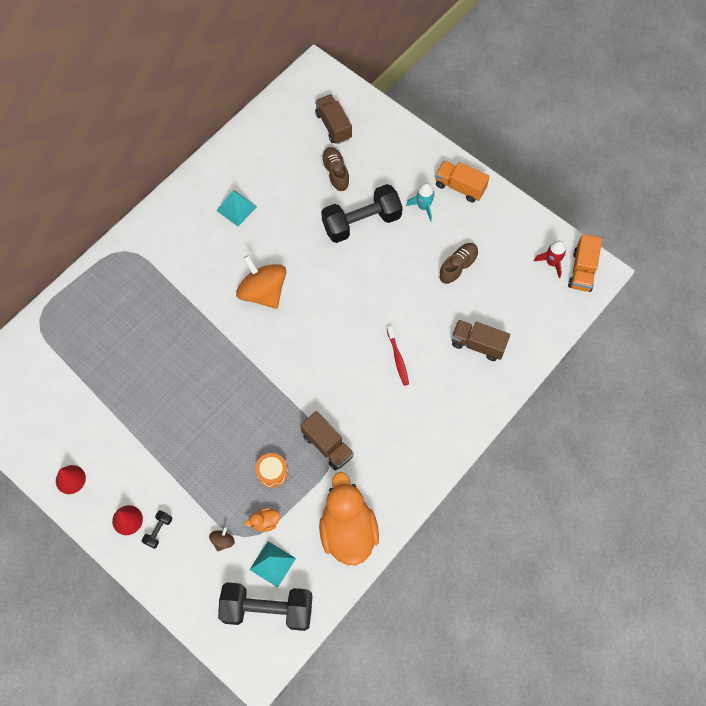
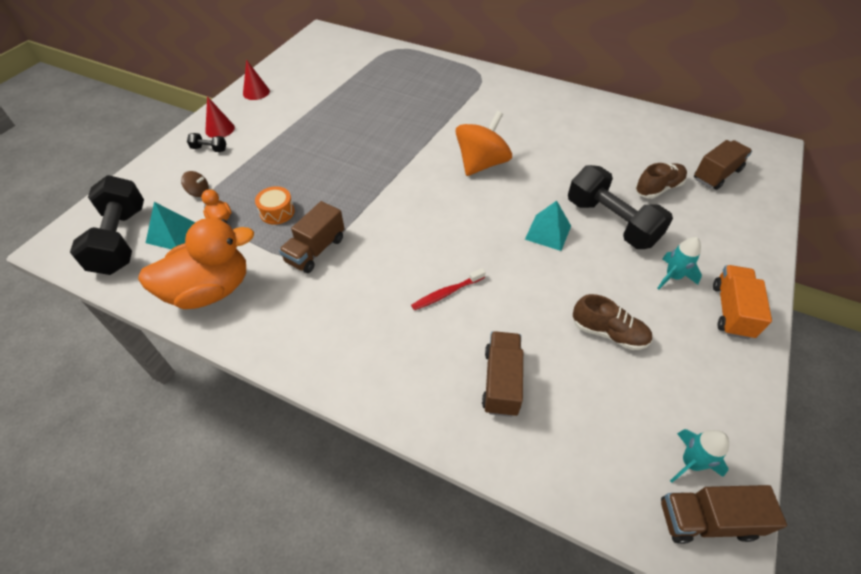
camera: 75 degrees right, 15 degrees down
turquoise pyramid [216,191,257,226] -> turquoise pyramid moved to [525,201,571,251]
red rocket [534,240,566,278] -> turquoise rocket [670,429,729,483]
orange truck [568,234,602,292] -> brown truck [661,485,787,544]

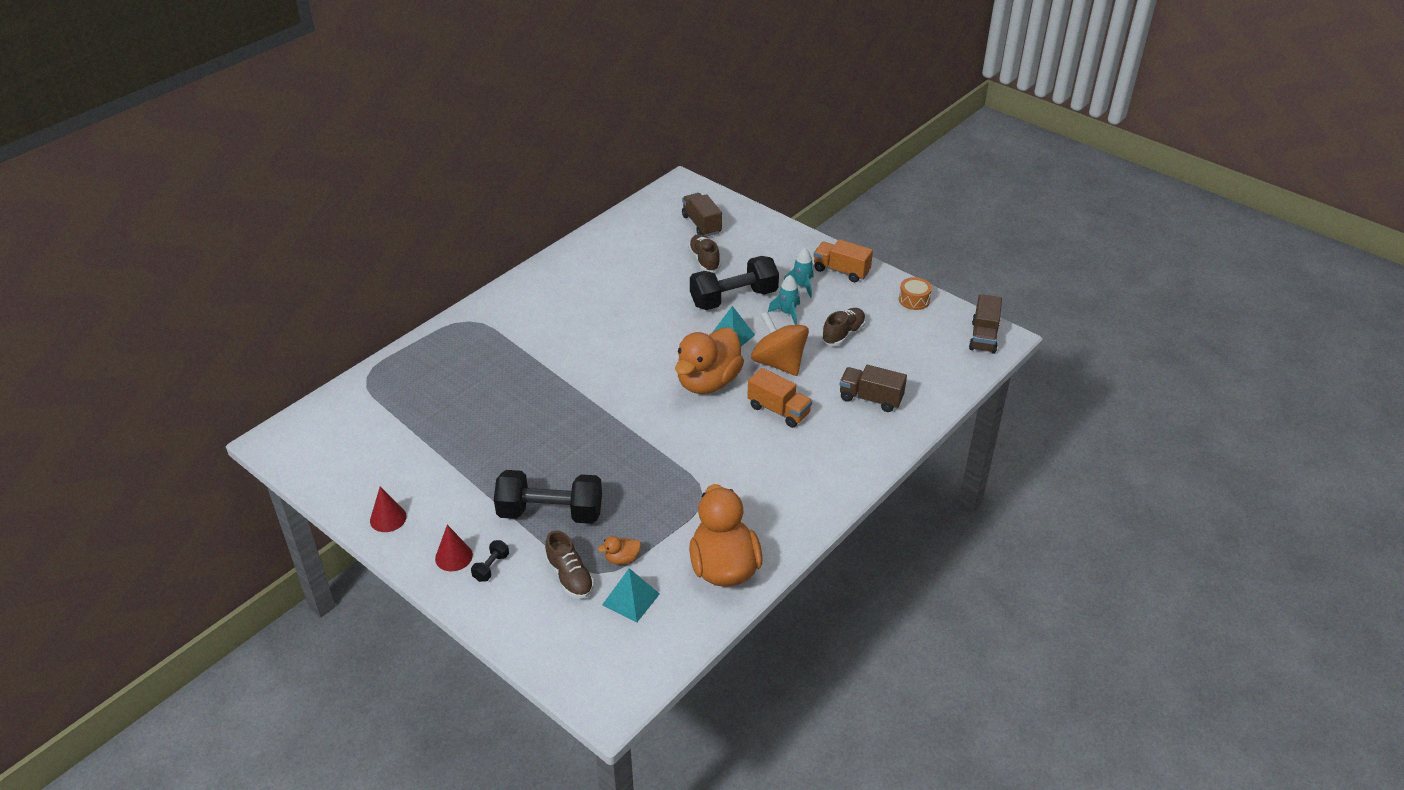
camera: 75 degrees left, 10 degrees down
black dumbbell [70,175,144,275] -> black dumbbell moved to [494,470,602,524]
brown spinning top [181,171,209,197] -> brown shoe [545,530,594,599]
orange drum [255,186,295,225] -> orange drum moved to [899,277,932,310]
brown truck [279,201,344,273] -> none
red toothbrush [411,268,486,310] -> orange truck [747,368,812,428]
orange spinning top [455,111,512,176] -> orange spinning top moved to [751,312,809,376]
turquoise rocket [670,429,729,483] -> turquoise rocket moved to [768,275,800,325]
none -> orange duck [675,327,744,394]

